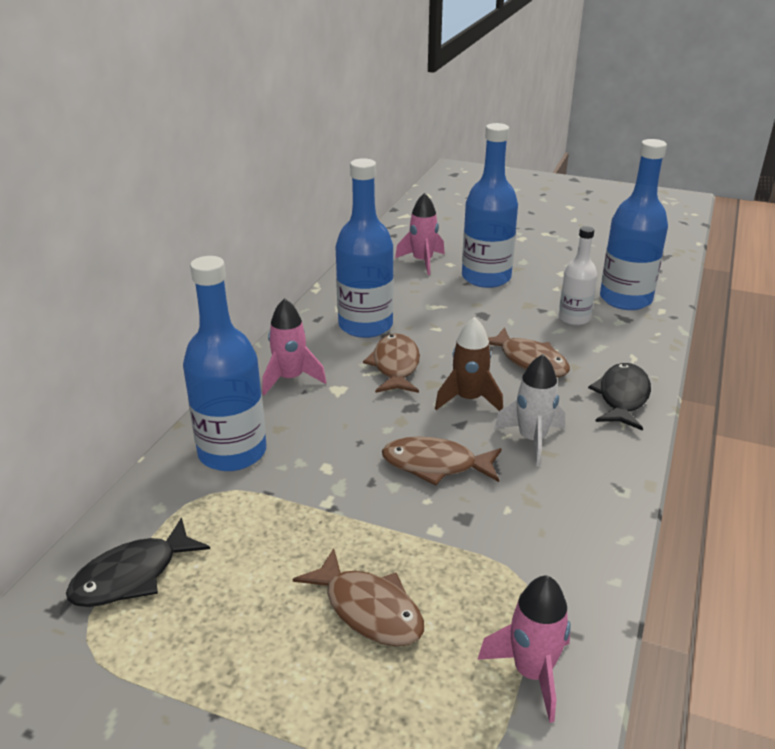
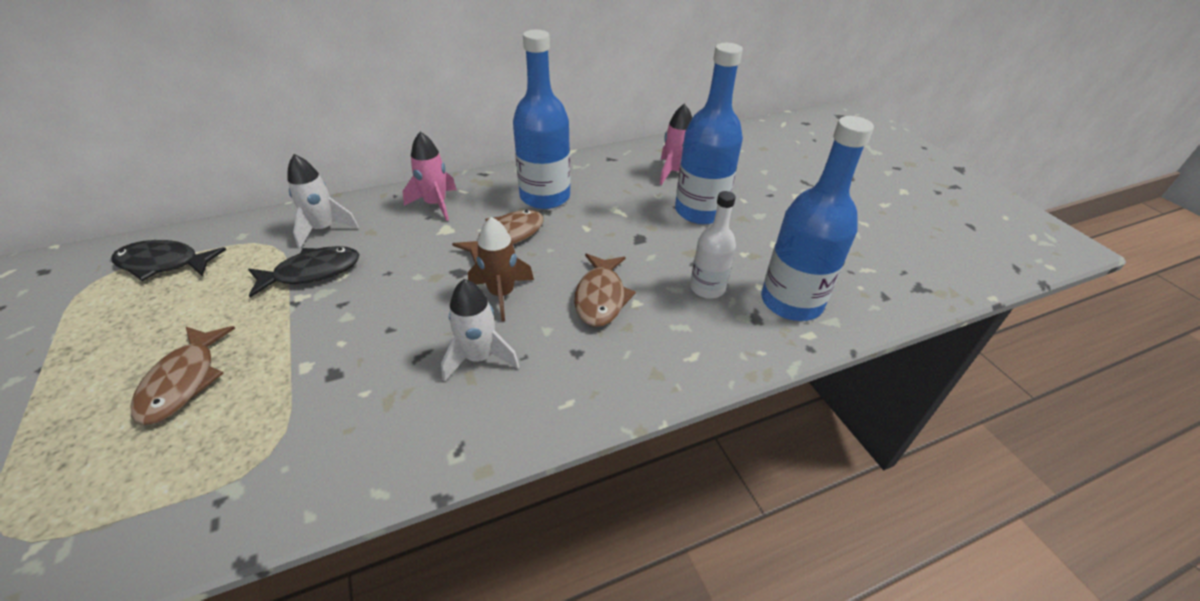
camera: 45 degrees right, 10 degrees up
blue bottle [183,256,266,471] -> white rocket [287,154,359,249]
brown fish [382,437,502,485] -> none
pink rocket [477,575,571,723] -> none
black fish [588,363,651,431] -> black fish moved to [248,246,359,297]

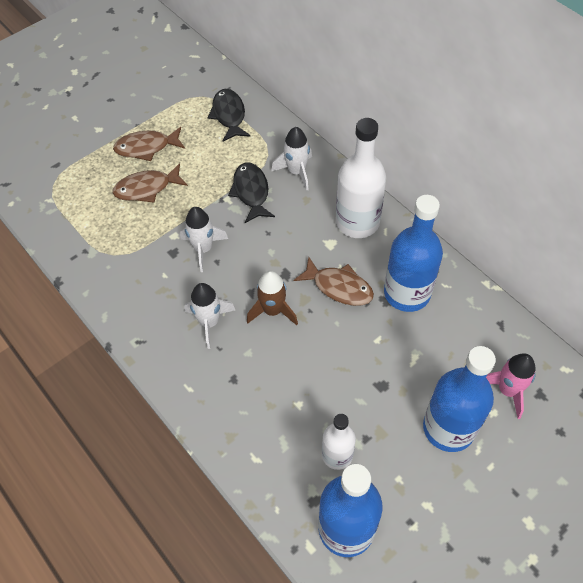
camera: 75 degrees right, 15 degrees up
black fish [248,246,359,297] -> black fish turned 150 degrees counterclockwise [228,163,275,223]
pink rocket [403,132,457,221] -> white bottle [336,118,386,238]
brown fish [574,253,636,327] -> brown fish moved to [113,127,185,161]
none -> white rocket [180,207,228,272]

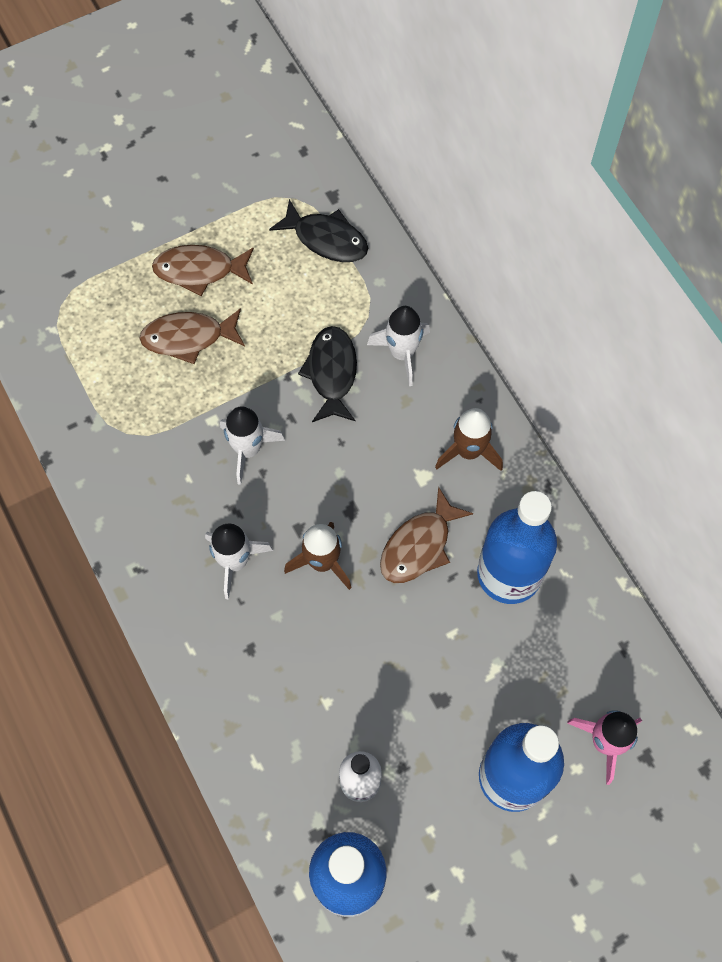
camera: 10 degrees right, 10 degrees up
black fish [208,89,251,142] -> black fish turned 120 degrees clockwise [269,199,368,262]
brown fish [293,256,374,306] -> brown fish turned 90 degrees clockwise [380,486,473,583]
white bottle [336,118,386,238] -> brown rocket [435,408,503,471]

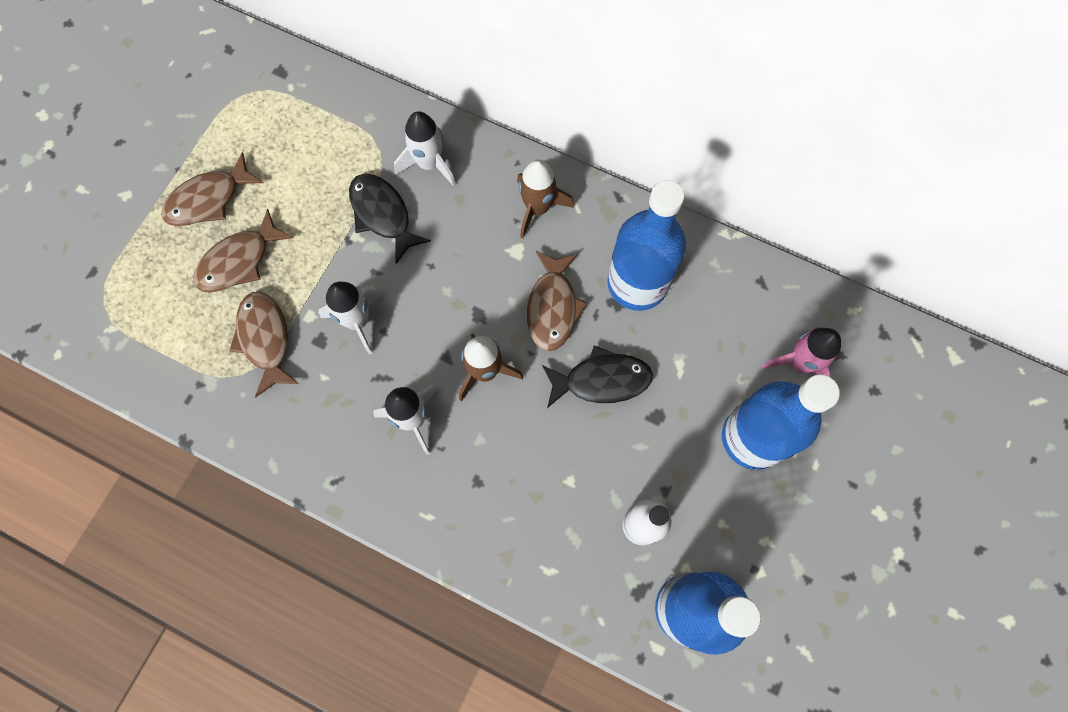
camera: 35 degrees left, 5 degrees up
black fish [269,199,368,262] -> black fish moved to [542,346,653,408]
none -> brown fish [229,292,299,397]

